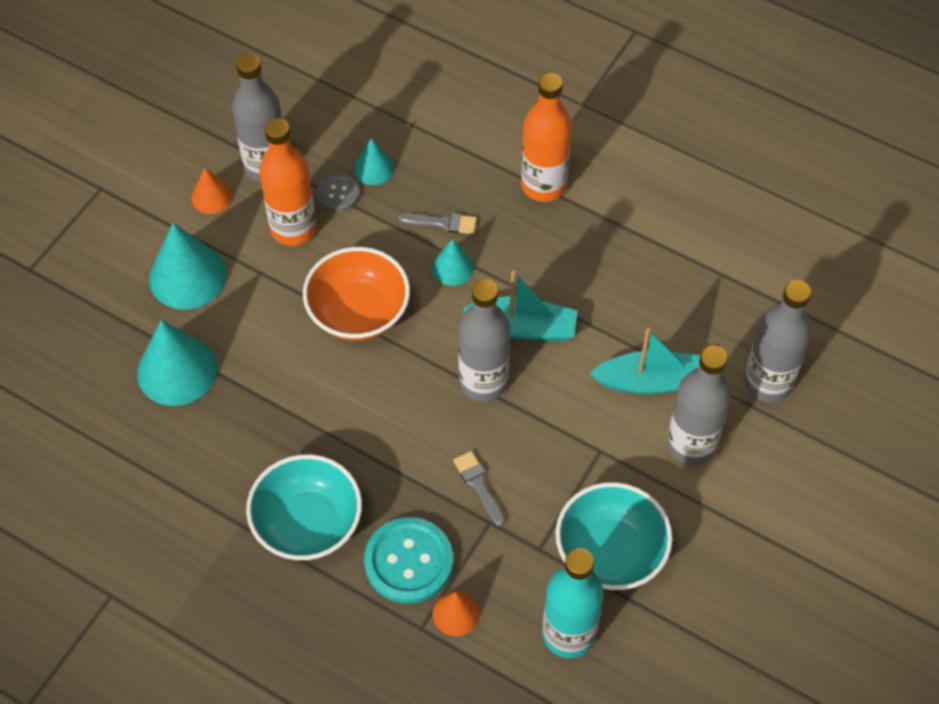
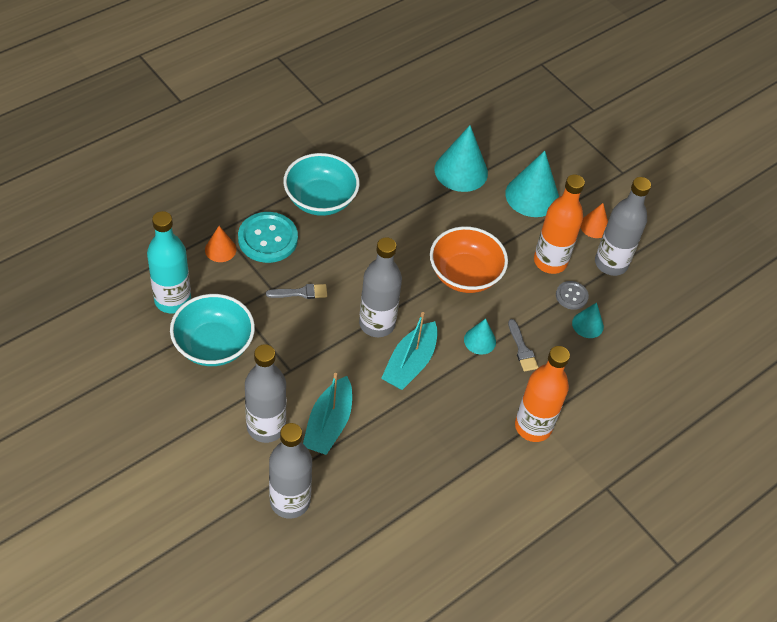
camera: 105 degrees right, 5 degrees down
grey brush [398,213,477,234] -> grey brush turned 45 degrees counterclockwise [508,319,538,372]

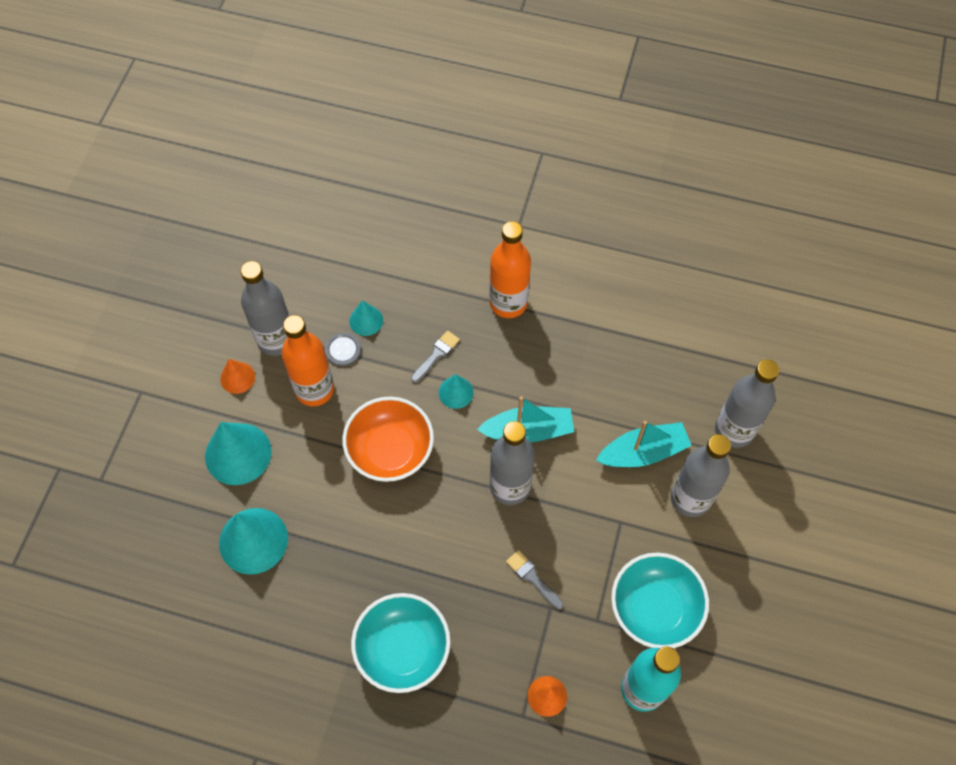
camera: 120 degrees left, 10 degrees up
turquoise button [238,212,298,263] -> none

